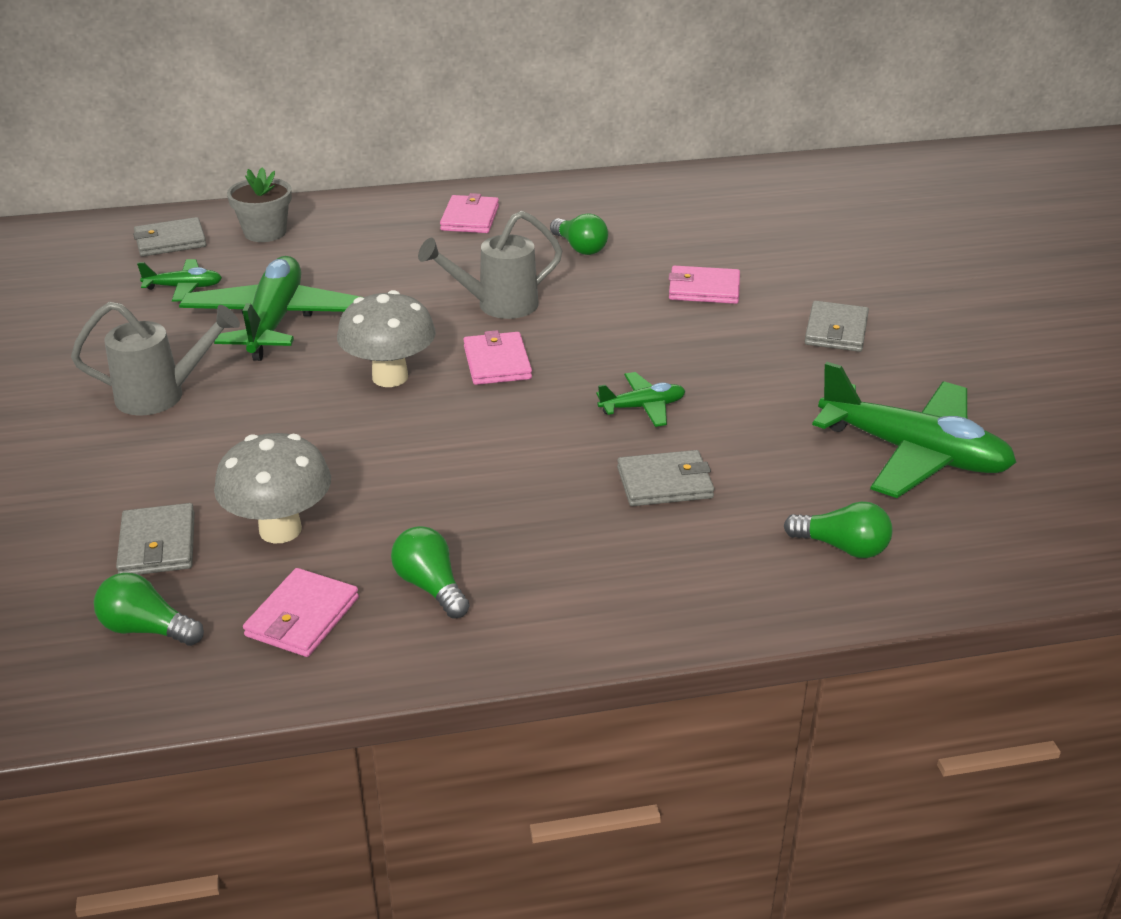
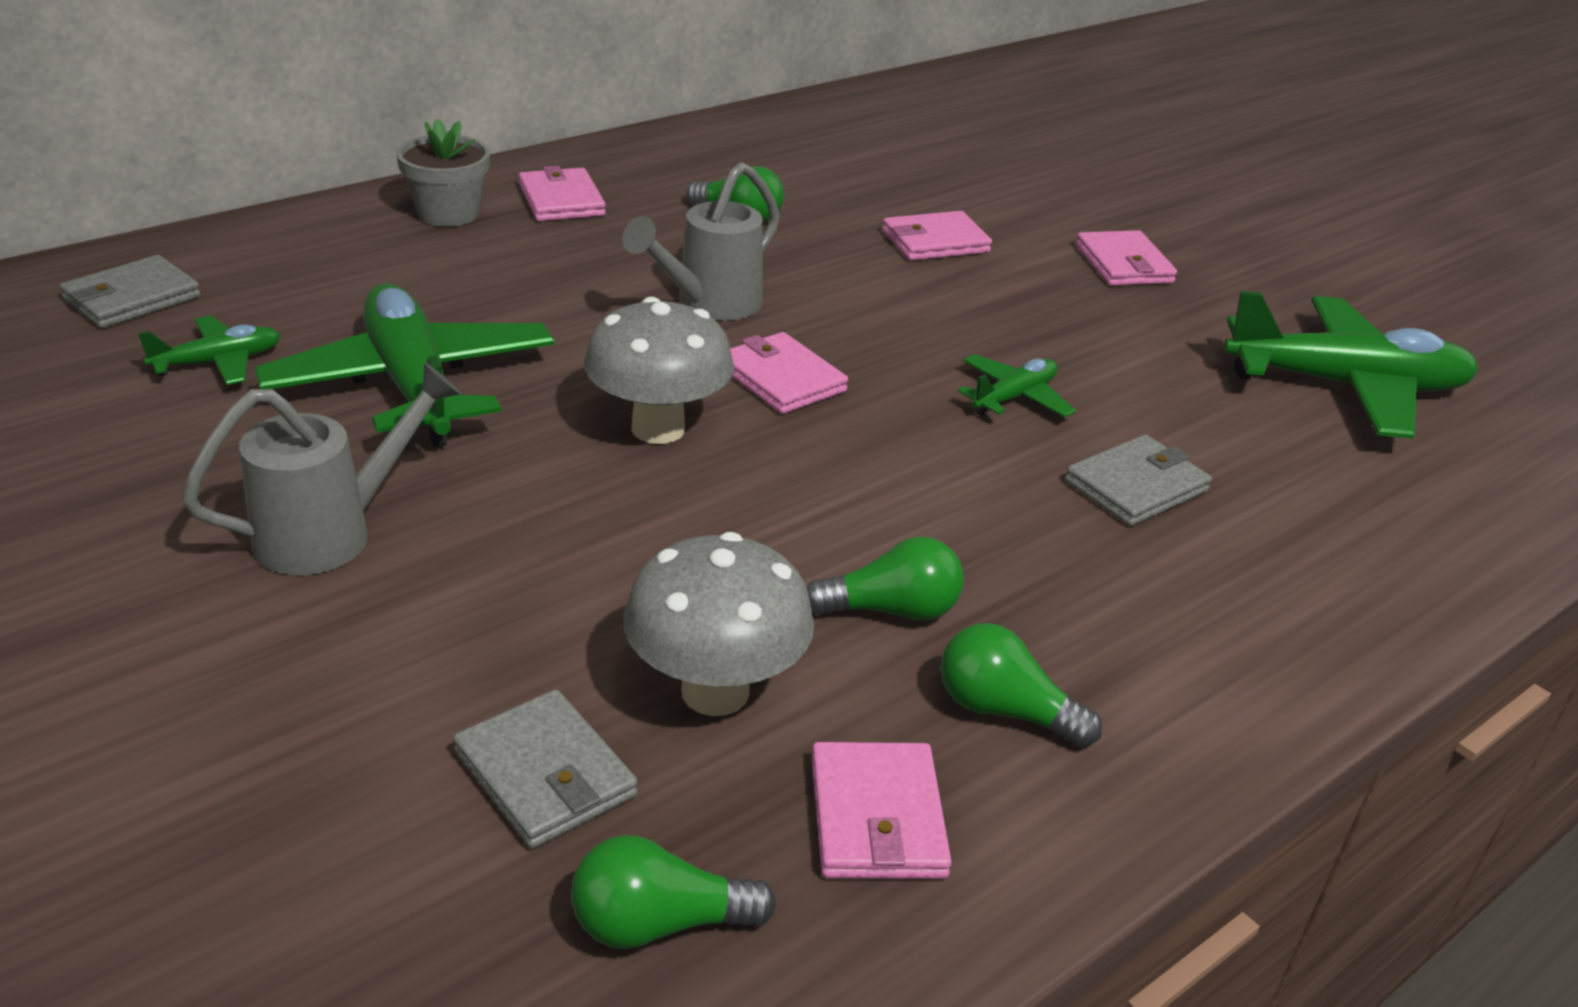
camera: 30 degrees left, 0 degrees up
grey flower pot [227,167,292,242] -> grey flower pot moved to [396,118,490,227]
green light bulb [784,501,893,558] -> green light bulb moved to [807,536,964,621]
grey wallet [805,301,869,352] -> pink wallet [1076,230,1177,286]

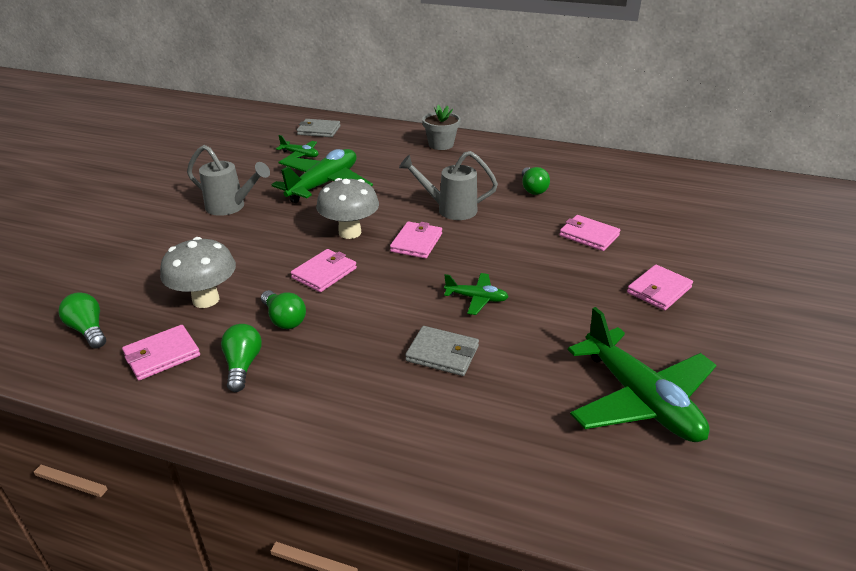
camera: 60 degrees right, 0 degrees up
grey wallet [453,689,638,849] -> none
pink wallet [519,166,606,221] -> pink wallet moved to [291,249,357,292]

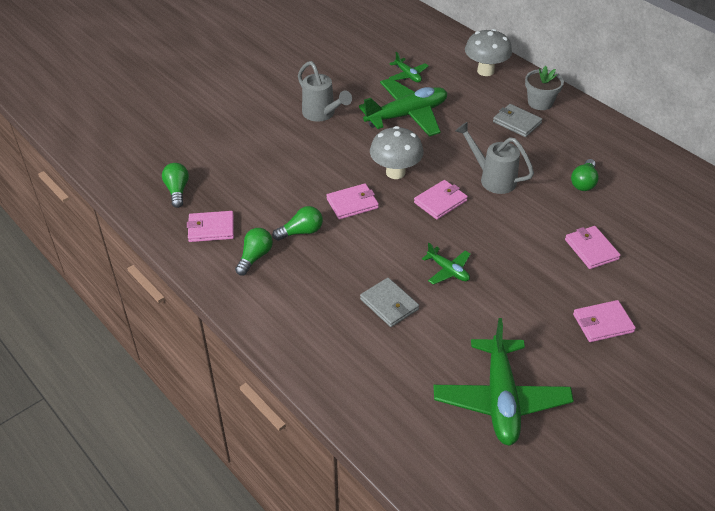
camera: 30 degrees right, 10 degrees up
grey mushroom [160,237,236,308] -> grey mushroom moved to [465,29,512,76]
green light bulb [261,290,306,329] -> green light bulb turned 105 degrees counterclockwise [272,206,323,241]
grey wallet [297,119,340,137] -> grey wallet moved to [493,104,542,137]

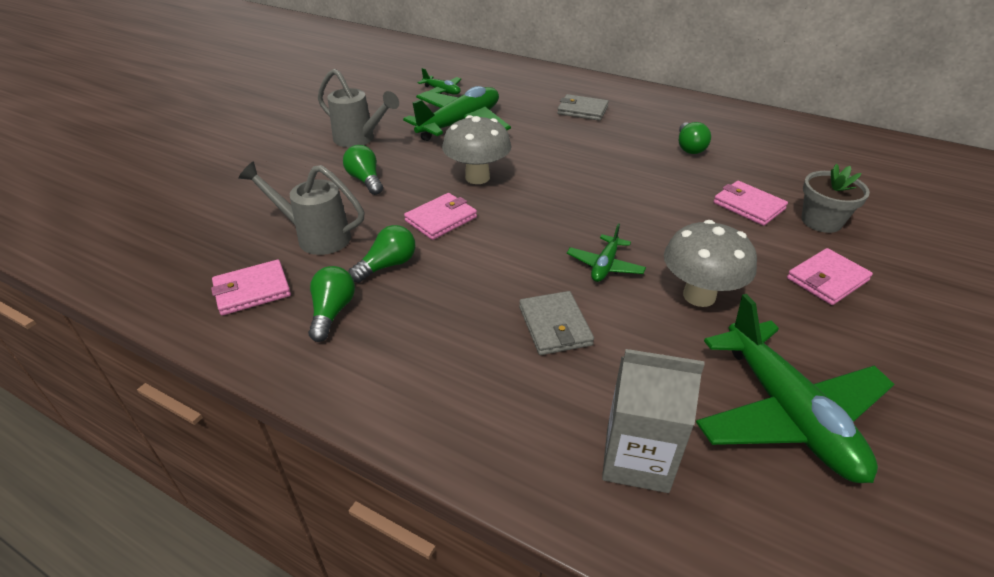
camera: 20 degrees left, 5 degrees down
green light bulb [162,163,189,208] -> green light bulb moved to [343,145,383,195]
grey wallet [360,278,419,327] -> grey wallet turned 45 degrees clockwise [519,291,594,355]
pink wallet [414,180,468,219] -> none
green plane [422,243,471,285] -> green plane turned 90 degrees clockwise [567,223,646,282]
grey watering can [455,122,534,194] -> grey watering can moved to [238,161,365,255]
grey mushroom [465,29,512,76] -> grey mushroom moved to [664,220,757,307]
grey flower pot [525,66,564,110] -> grey flower pot moved to [801,164,870,233]
none -> grey carton [602,349,705,493]

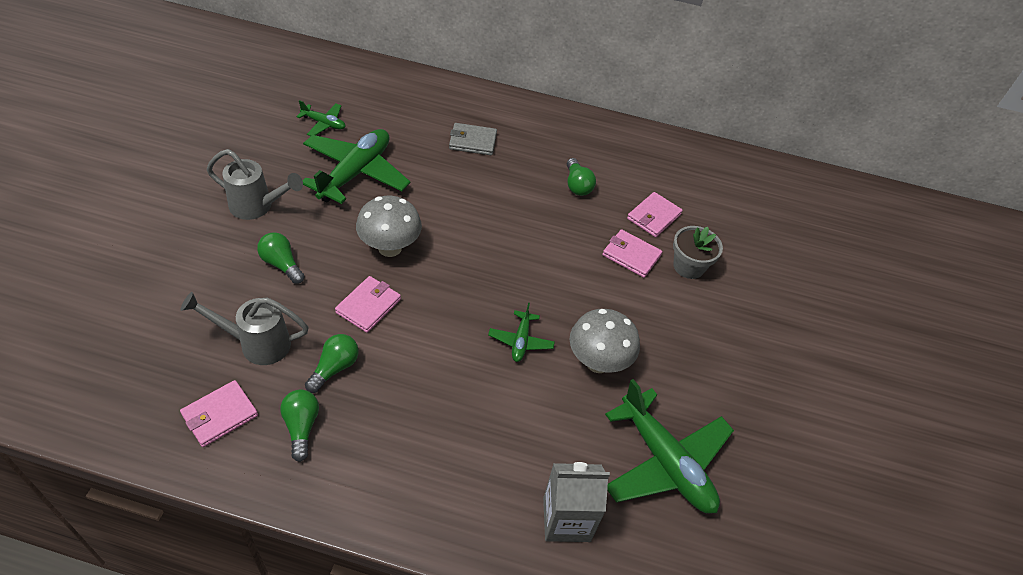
camera: 20 degrees left, 10 degrees up
grey wallet [519,291,594,355] -> none
pink wallet [787,248,873,305] -> pink wallet moved to [627,192,683,237]

